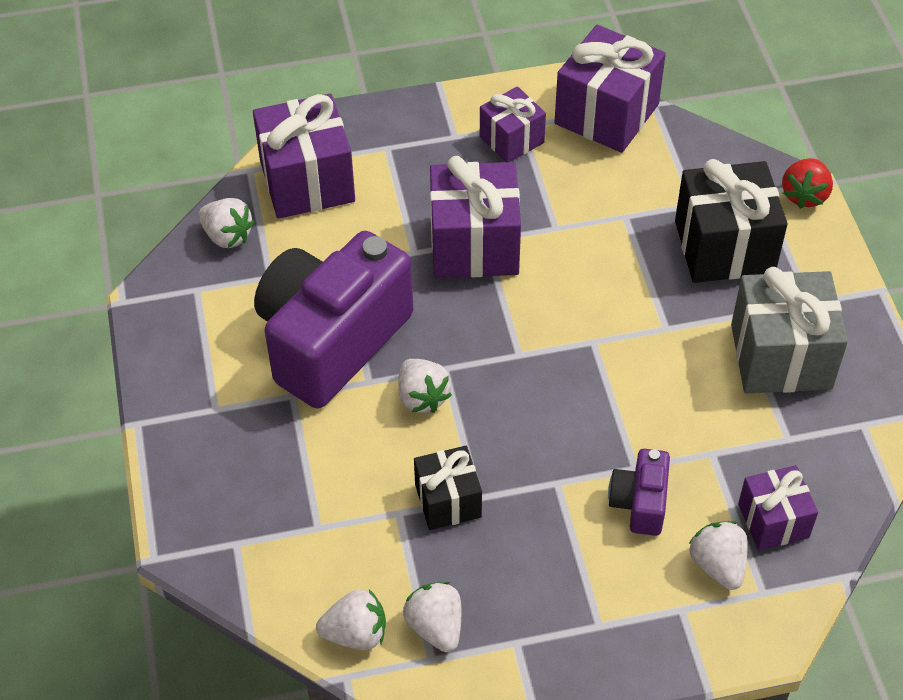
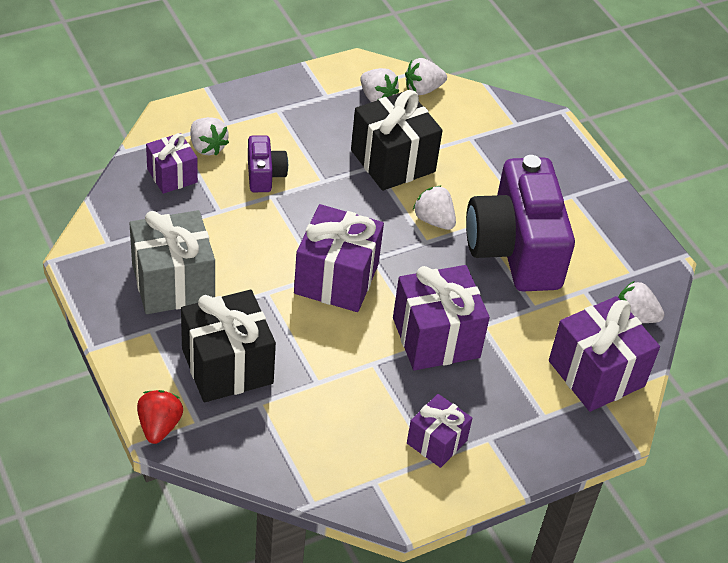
camera: 160 degrees right, 5 degrees down
purple camera [254,231,413,409] -> purple camera turned 150 degrees clockwise [466,155,575,292]
black gift [414,446,482,530] -> black gift [351,90,443,191], size x1.69
purple gift [554,25,666,153] -> purple gift moved to [294,204,384,312]

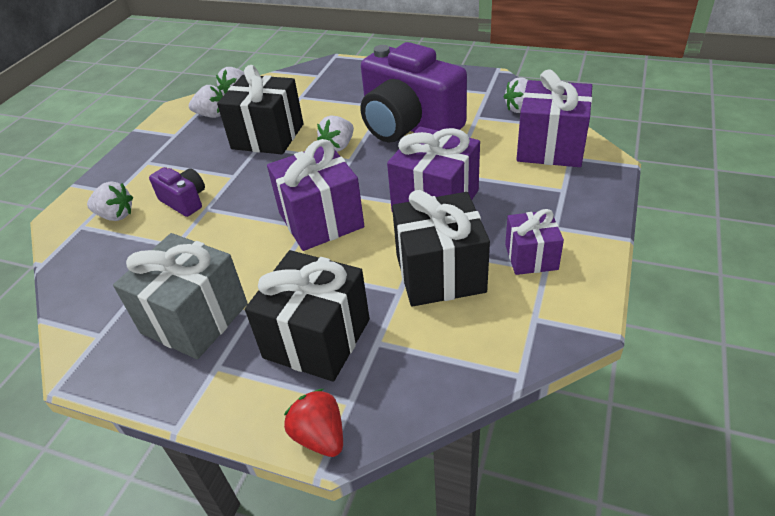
camera: 35 degrees left, 5 degrees down
purple gift [146,133,198,194] -> none
white strawberry [413,186,456,230] -> white strawberry turned 60 degrees counterclockwise [317,116,354,152]
none -> black gift [392,190,490,307]

